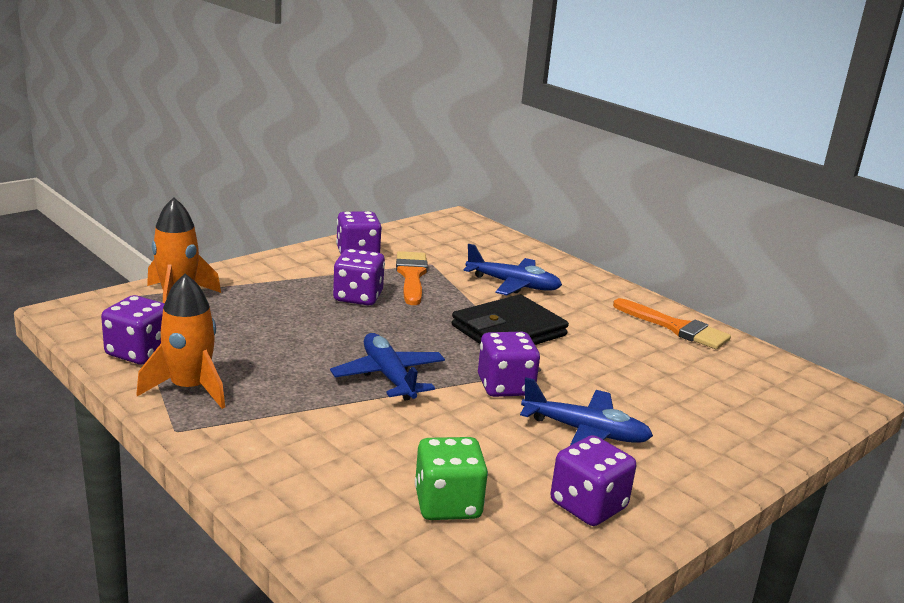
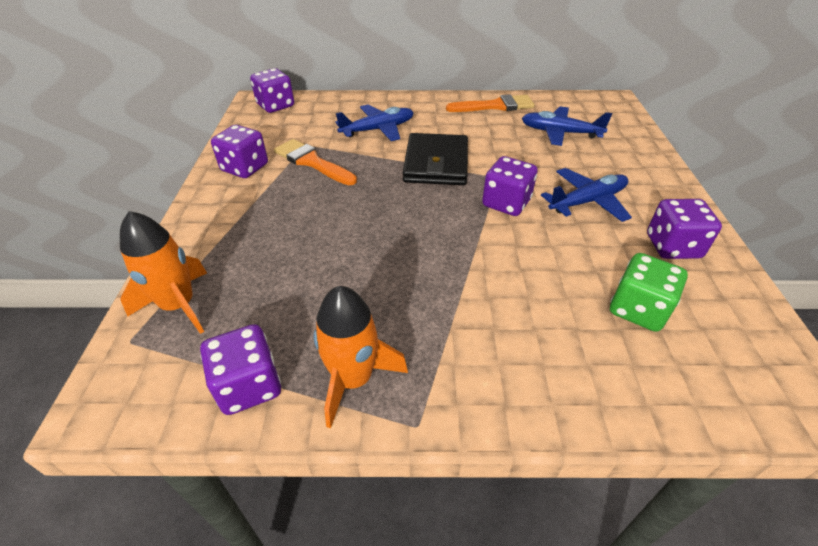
camera: 45 degrees left, 20 degrees up
blue plane [330,333,445,400] -> blue plane moved to [522,106,612,146]
purple dice [333,249,385,306] -> purple dice moved to [250,68,294,113]

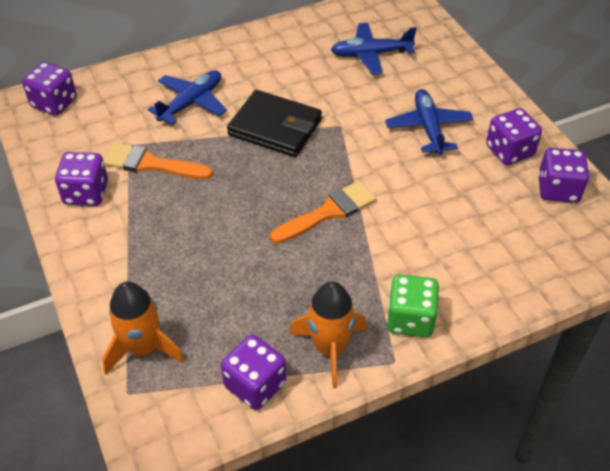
camera: 25 degrees left, 5 degrees up
black wallet [403,133,468,185] -> black wallet turned 45 degrees counterclockwise [227,90,322,157]
orange brush [446,94,535,112] -> orange brush moved to [270,181,377,244]
purple dice [482,156,538,216] -> purple dice moved to [538,148,589,203]
blue plane [541,168,632,222] -> blue plane turned 45 degrees counterclockwise [385,89,473,155]
green dice [610,253,688,332] -> green dice moved to [387,274,439,337]

